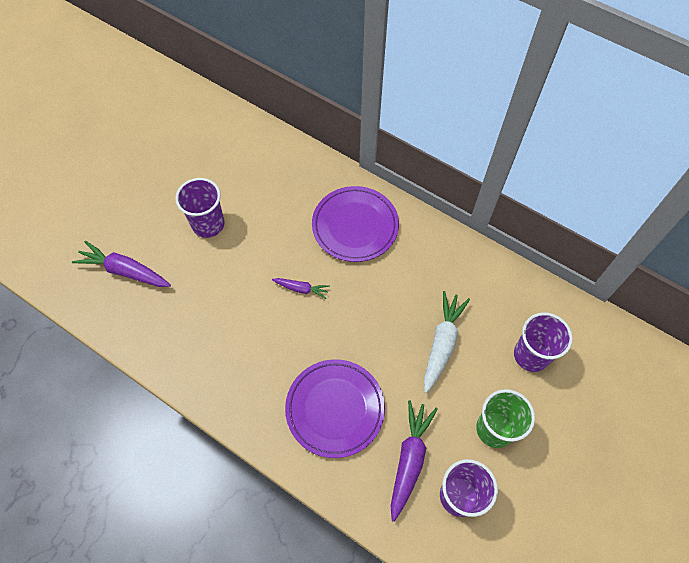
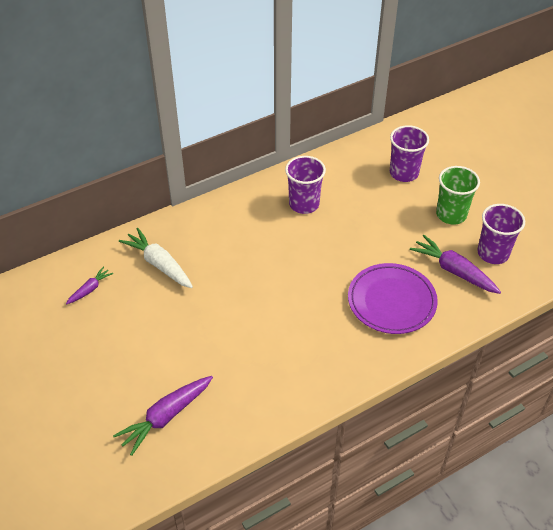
camera: 65 degrees left, 15 degrees down
purple cup [175,178,225,238] -> purple cup moved to [285,156,326,214]
purple carrot [272,278,330,299] -> purple carrot moved to [66,267,113,304]
purple plate [312,186,399,262] -> none
white carrot [424,291,470,393] -> white carrot moved to [119,228,193,288]

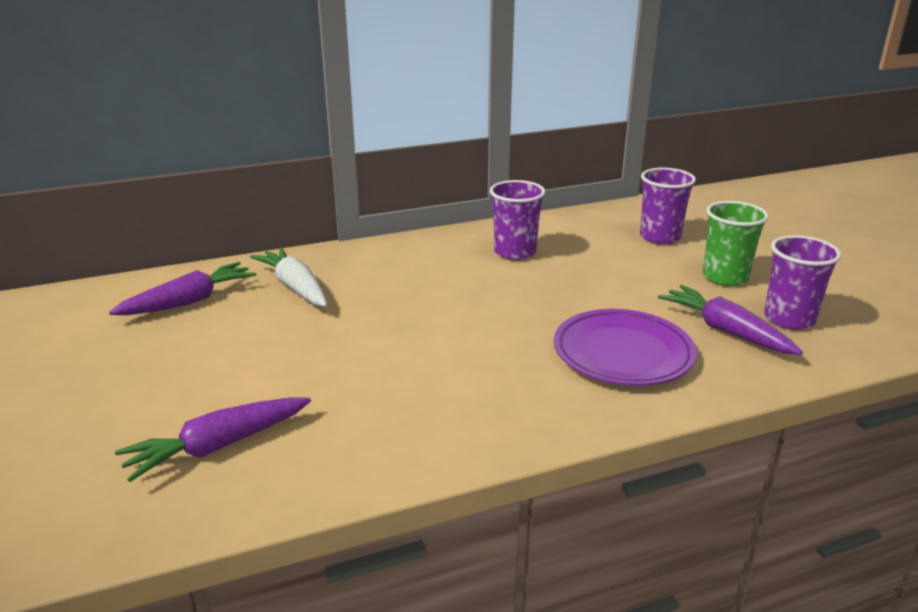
camera: 10 degrees right, 20 degrees down
purple carrot [66,267,113,304] -> purple carrot [109,262,256,315], size x1.80

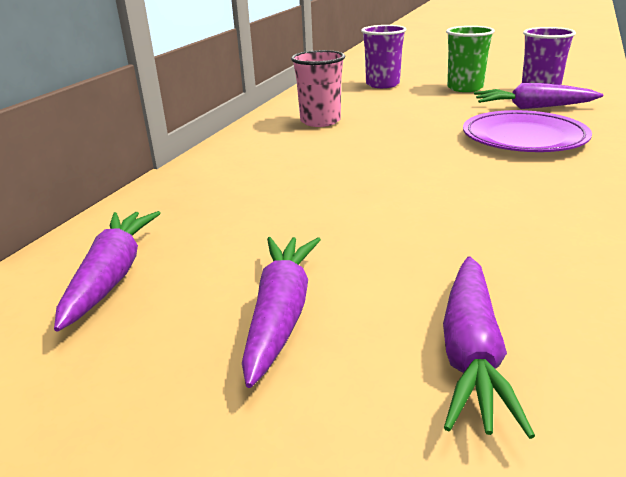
camera: 45 degrees left, 0 degrees up
white carrot [250,247,328,307] -> none
purple cup [490,180,546,260] -> pink cup [291,50,345,127]
none -> purple carrot [242,237,321,388]

